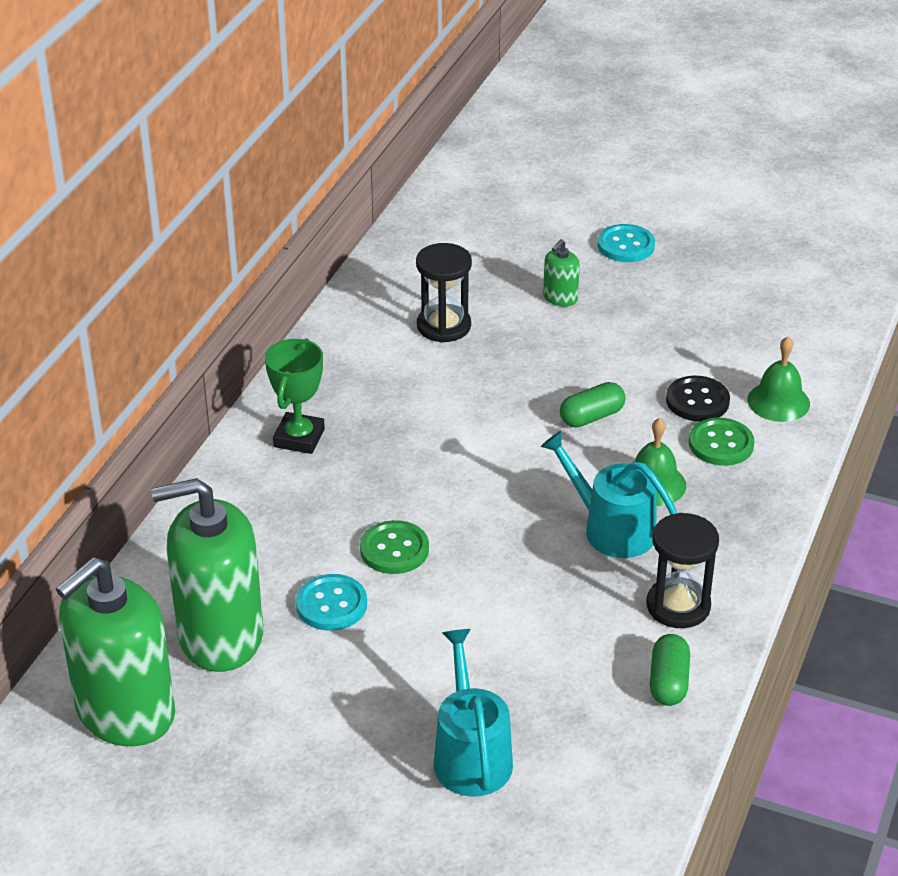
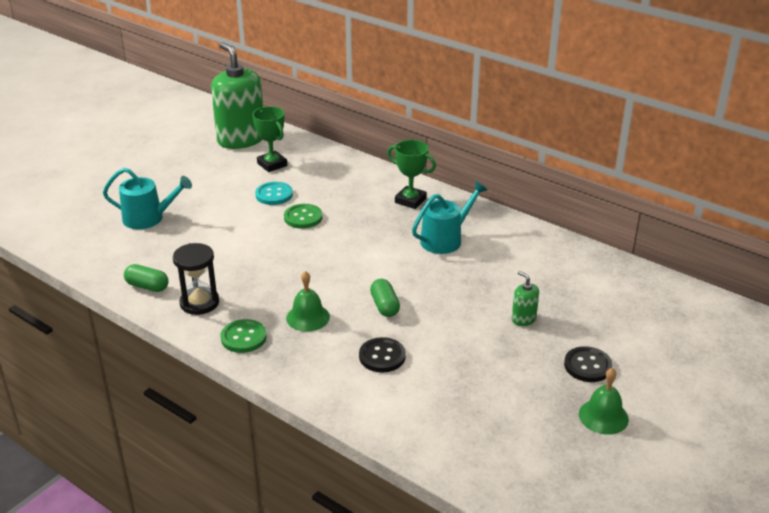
camera: 105 degrees right, 5 degrees down
green soap dispenser [151,478,263,672] -> green trophy [252,106,287,172]
black hourglass [416,243,472,343] -> none
turquoise watering can [541,431,678,558] -> turquoise watering can moved to [412,181,487,254]
turquoise button [597,224,655,262] -> black button [564,346,613,382]
green button [689,418,754,466] -> green button moved to [221,319,267,353]
green bell [747,337,810,422] -> green bell moved to [579,368,629,435]

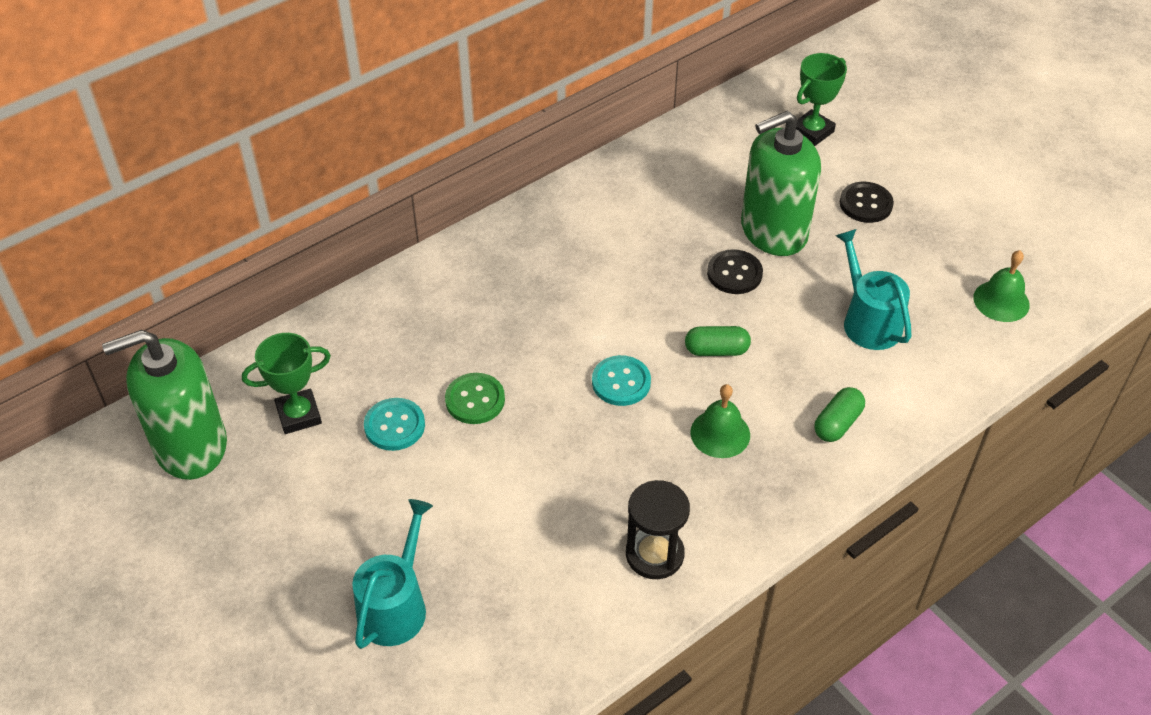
camera: 75 degrees left, 15 degrees up
green capsule [124,264,169,292] -> green capsule moved to [814,387,865,442]
green button [221,319,267,353] -> none
black button [359,337,406,372] -> black button moved to [707,249,763,294]
green trophy [387,140,436,209] -> green trophy moved to [796,53,847,146]
turquoise watering can [412,181,487,254] -> turquoise watering can moved to [835,229,912,350]
green soap dispenser [512,271,539,326] -> green soap dispenser [741,111,821,256], size x2.37
green bell [579,368,629,435] -> green bell moved to [973,250,1030,322]
none -> turquoise button [592,355,651,406]

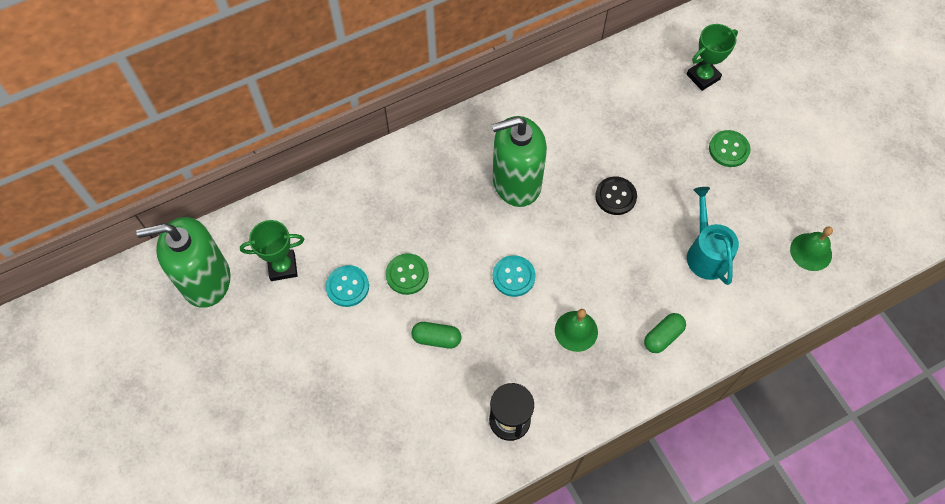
camera: 10 degrees right, 15 degrees up
turquoise watering can [352,499,433,649] -> none
green capsule [685,326,751,356] -> green capsule moved to [412,322,461,349]
green soap dispenser [741,111,821,256] -> green soap dispenser moved to [492,116,547,207]
black button [840,182,894,223] -> green button [709,130,750,167]

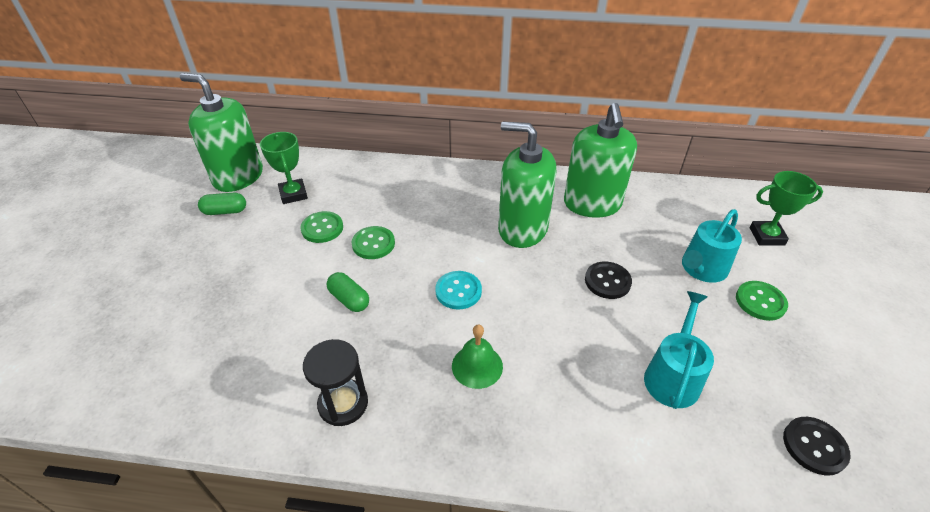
camera: 35 degrees right, 20 degrees down
green trophy [240,220,304,281] -> green trophy turned 45 degrees clockwise [260,132,308,204]
turquoise button [326,265,369,307] -> green button [300,211,343,243]
green capsule [644,313,686,353] -> green capsule moved to [198,193,246,215]
green bell [790,226,833,271] -> black button [783,417,850,475]
none -> green soap dispenser [564,103,637,218]
none -> turquoise watering can [682,209,742,283]

